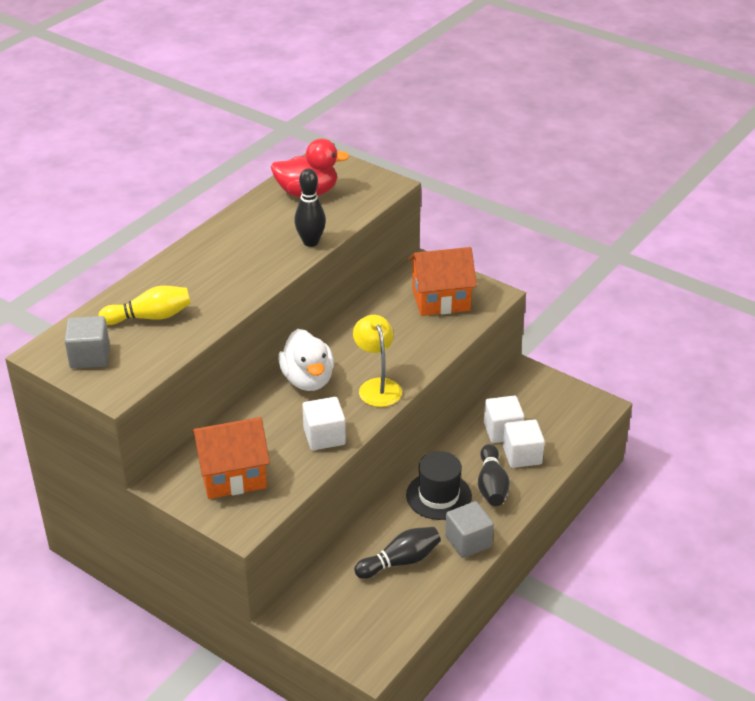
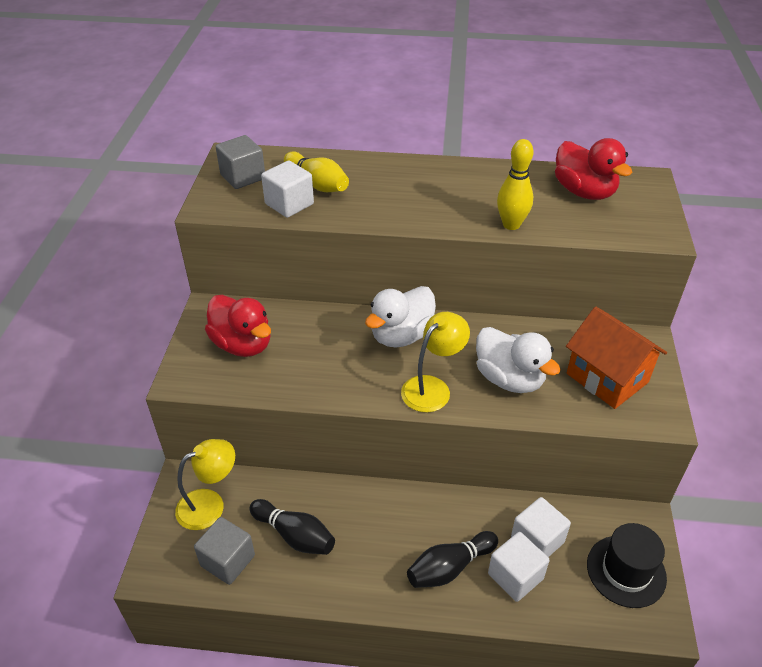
camera: 60 degrees right, 5 degrees up
orange house [191,417,270,499] -> red duck [205,295,271,357]
black bowling pin [294,168,326,247] -> yellow bowling pin [497,139,533,230]
white cube [302,397,346,450] -> white cube moved to [261,160,314,218]
black hat [406,451,472,520] -> black hat moved to [587,523,667,608]
grey cube [445,501,494,558] -> grey cube moved to [194,517,255,585]
none -> yellow lamp [175,439,235,530]
none -> white duck [476,327,561,393]

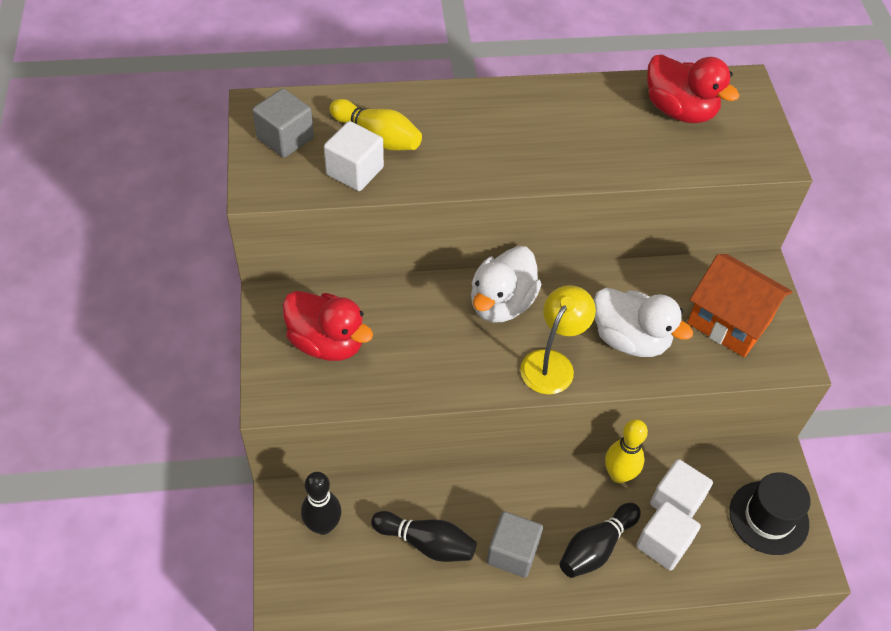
camera: 15 degrees left, 10 degrees up
yellow lamp [175,439,235,530] -> black bowling pin [301,472,342,535]
grey cube [194,517,255,585] -> grey cube moved to [487,511,543,578]
yellow bowling pin [497,139,533,230] -> yellow bowling pin moved to [605,419,648,483]

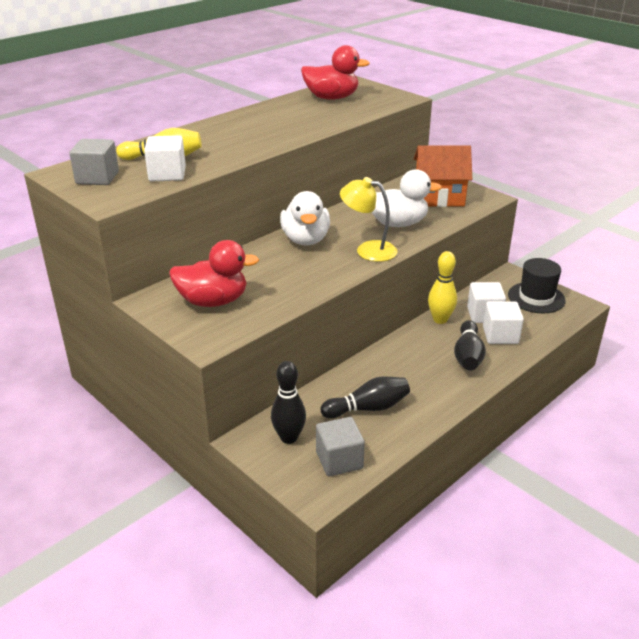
camera: 35 degrees left, 20 degrees down
grey cube [487,511,543,578] -> grey cube moved to [316,417,365,477]
yellow lamp [520,285,596,395] -> yellow lamp turned 60 degrees counterclockwise [340,177,398,262]

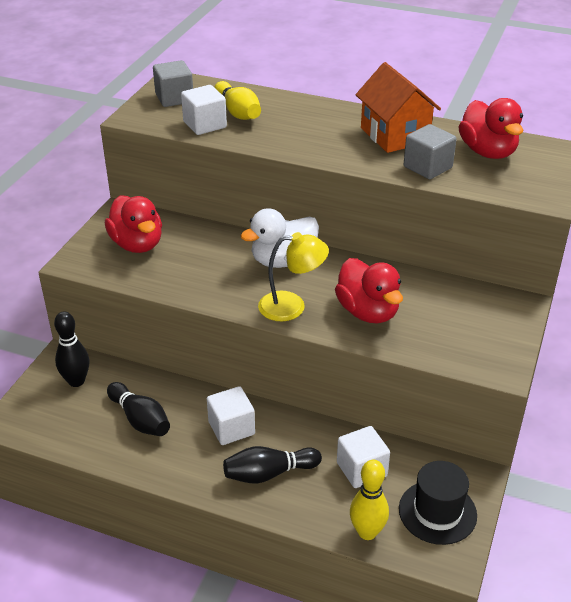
camera: 65 degrees right, 5 degrees up
grey cube [316,417,365,477] -> grey cube moved to [404,124,457,179]
yellow lamp [340,177,398,262] -> yellow lamp turned 90 degrees clockwise [258,232,329,321]
white duck [372,169,442,227] -> red duck [335,258,403,323]
orange house [414,145,472,207] -> orange house moved to [356,62,441,153]
yellow bowling pin [428,251,457,324] -> yellow bowling pin moved to [350,460,389,540]
white cube [483,301,524,344] -> white cube moved to [207,386,255,445]

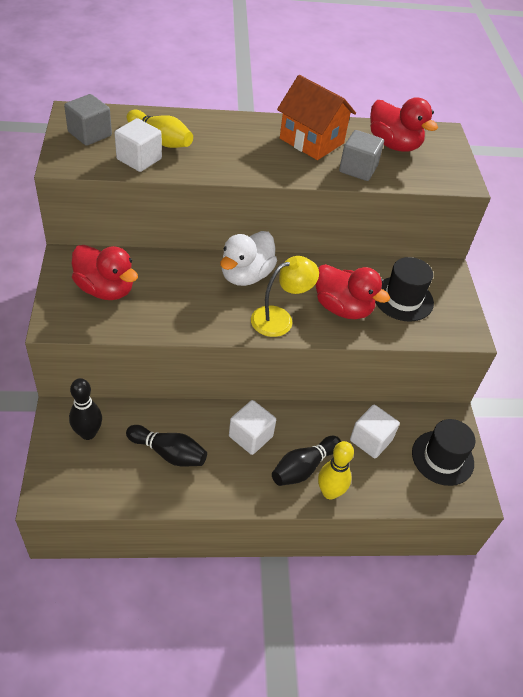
camera: 30 degrees left, 10 degrees up
yellow bowling pin [350,460,389,540] -> yellow bowling pin moved to [318,441,354,499]
none -> black hat [375,257,434,322]

